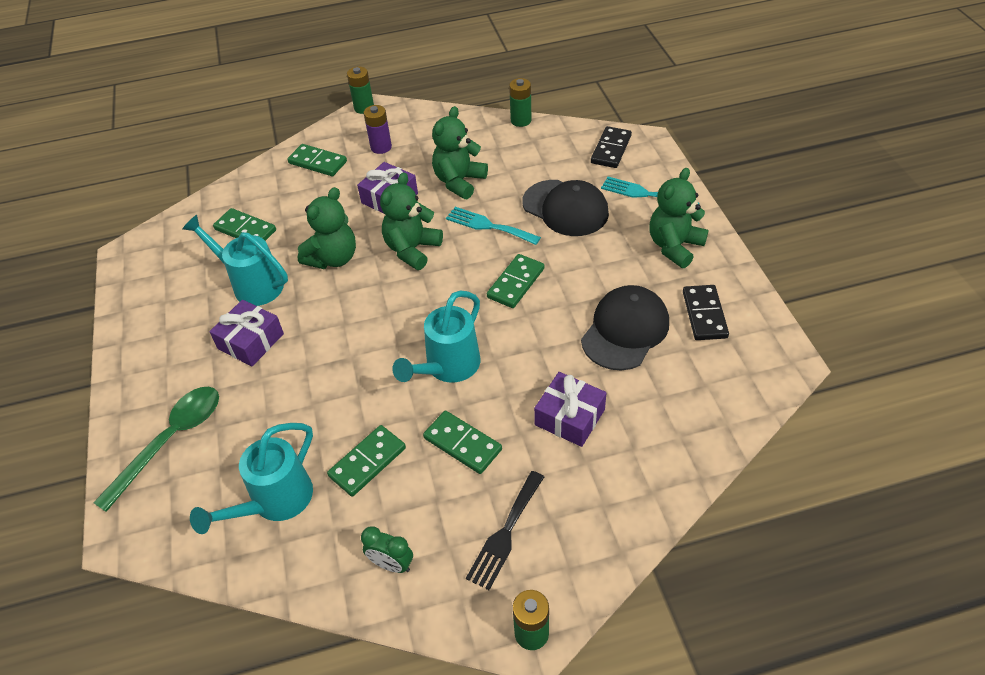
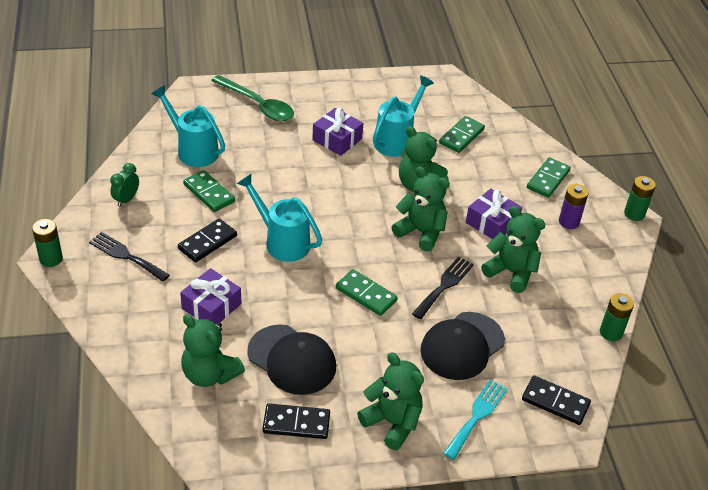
camera: 90 degrees right, 5 degrees down
green domino [423,411,502,474] -> black domino [178,218,237,262]
turquoise fork [446,207,541,245] -> black fork [412,256,474,319]
none -> green teddy bear [181,314,245,387]

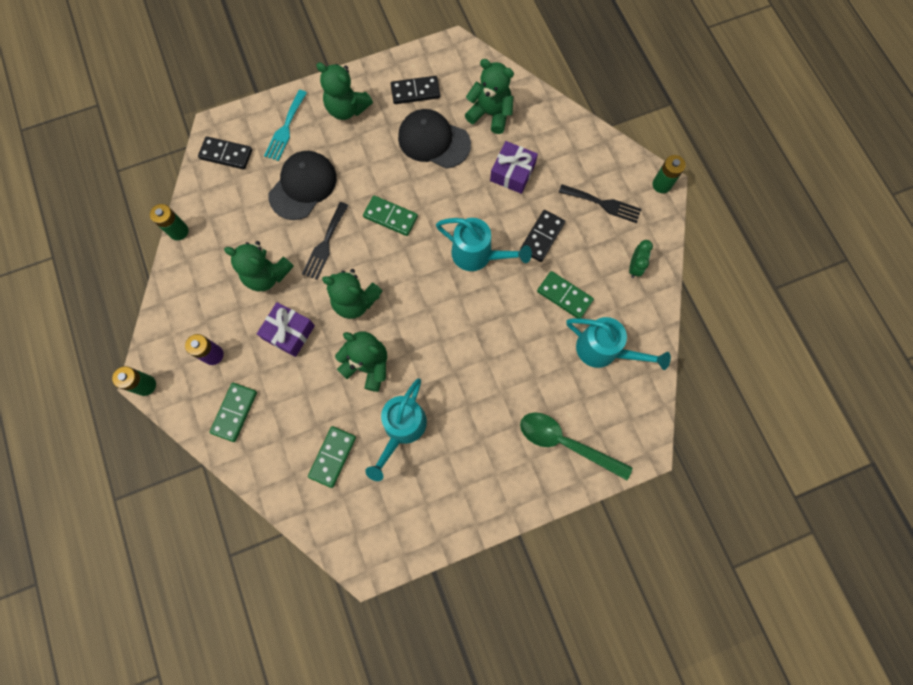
camera: 170 degrees right, 30 degrees up
purple gift [312,108,363,156] -> none

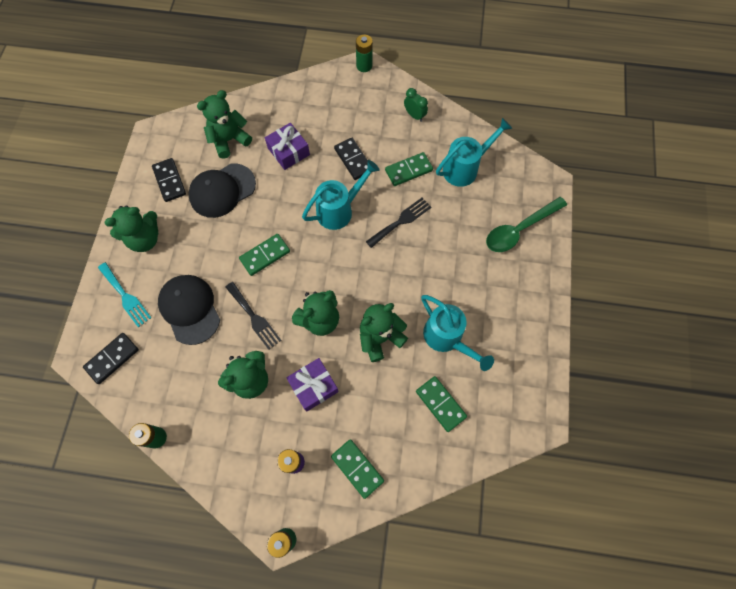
camera: 60 degrees left, 5 degrees down
black domino [391,76,440,104] -> black domino turned 45 degrees counterclockwise [152,158,186,202]
black fork [559,184,641,223] -> black fork moved to [366,198,431,248]

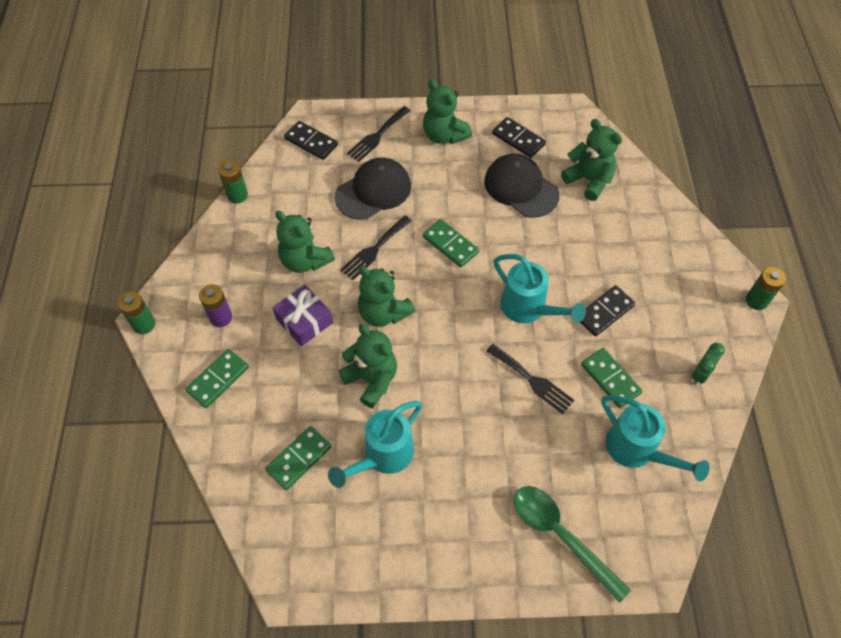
camera: 80 degrees right, 10 degrees down
turquoise fork [98,262,151,327] -> black fork [347,106,411,162]
black domino [152,158,186,202] -> black domino turned 75 degrees clockwise [492,117,546,158]
purple gift [265,123,310,170] -> none

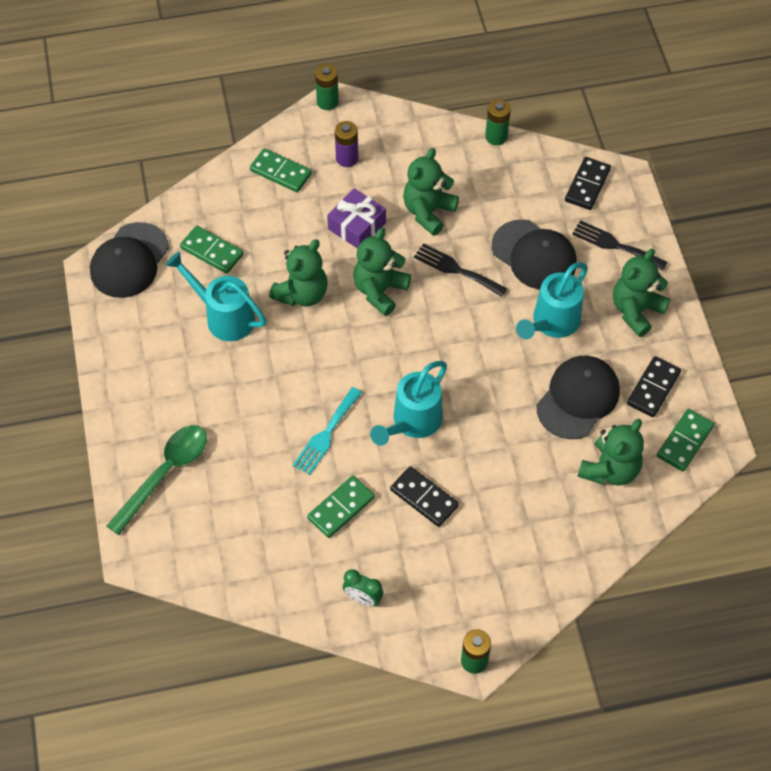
camera: 80 degrees right, 0 degrees up
green domino [423,219,479,267] -> green domino moved to [657,409,714,471]
black fork [486,344,574,414] -> turquoise fork [293,387,362,475]
turquoise watering can [601,395,710,482] -> turquoise watering can moved to [516,262,588,339]
none -> black cap [90,222,169,298]

